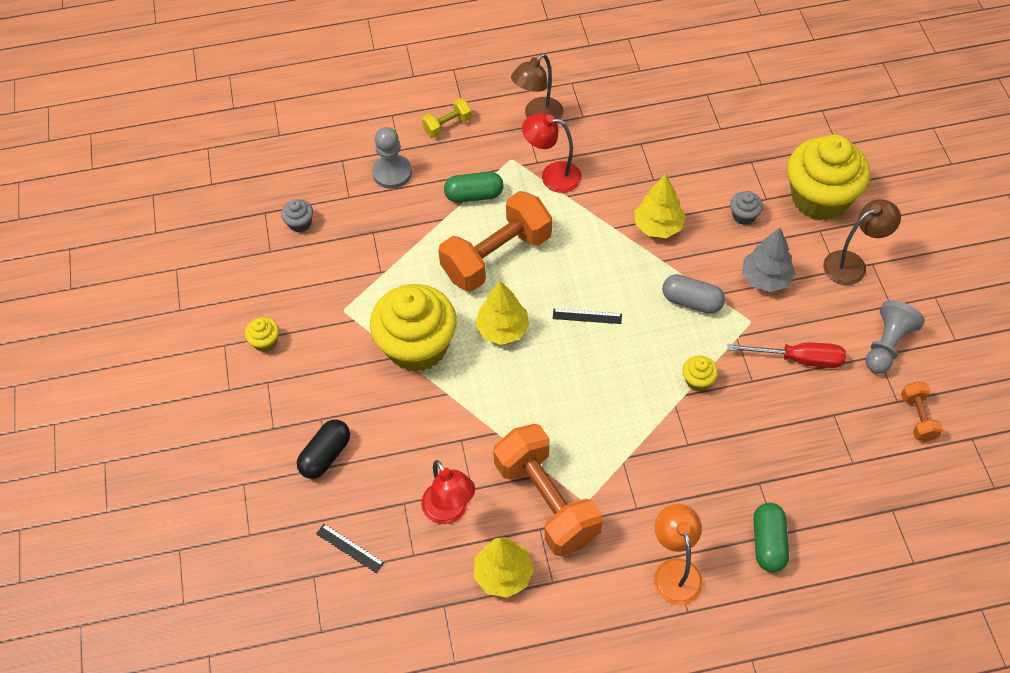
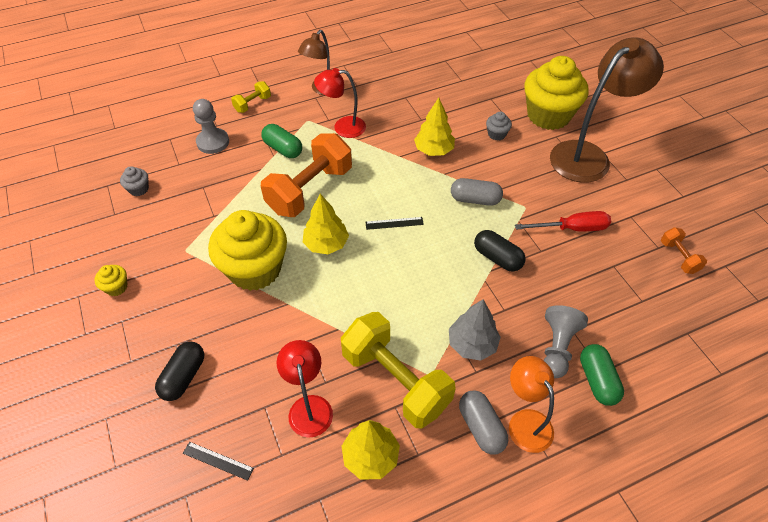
camera: 15 degrees left, 5 degrees down
red lamp [421,460,475,524] -> red lamp turned 150 degrees counterclockwise [277,340,333,438]
green capsule [444,172,503,203] -> green capsule turned 60 degrees clockwise [261,124,302,158]
orange dumbbell [493,424,603,556] -> yellow dumbbell [341,312,456,428]
yellow cupcake [682,355,718,391] -> black capsule [474,230,526,272]
grey tree [742,228,795,292] -> grey tree moved to [449,299,501,361]
brown lamp [823,199,901,285] -> brown lamp [550,38,664,183], size x1.78
grey pawn [866,300,925,374] -> grey pawn moved to [544,305,588,378]
none -> grey capsule [459,390,508,455]

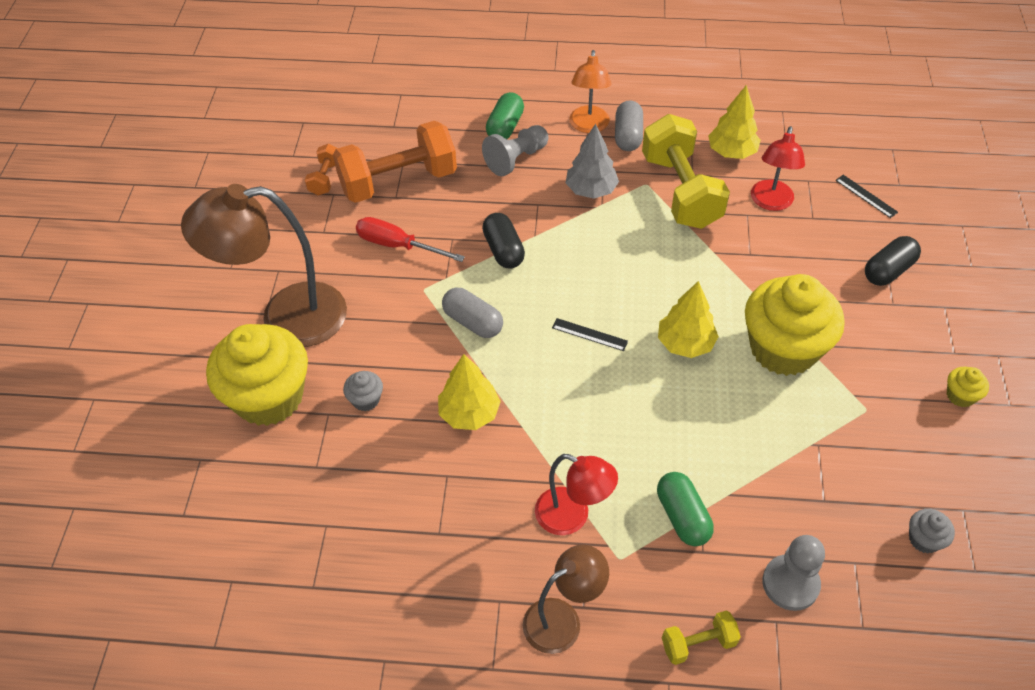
camera: 150 degrees left, 0 degrees up
orange dumbbell [261,133,352,217] -> orange dumbbell moved to [333,121,457,203]

